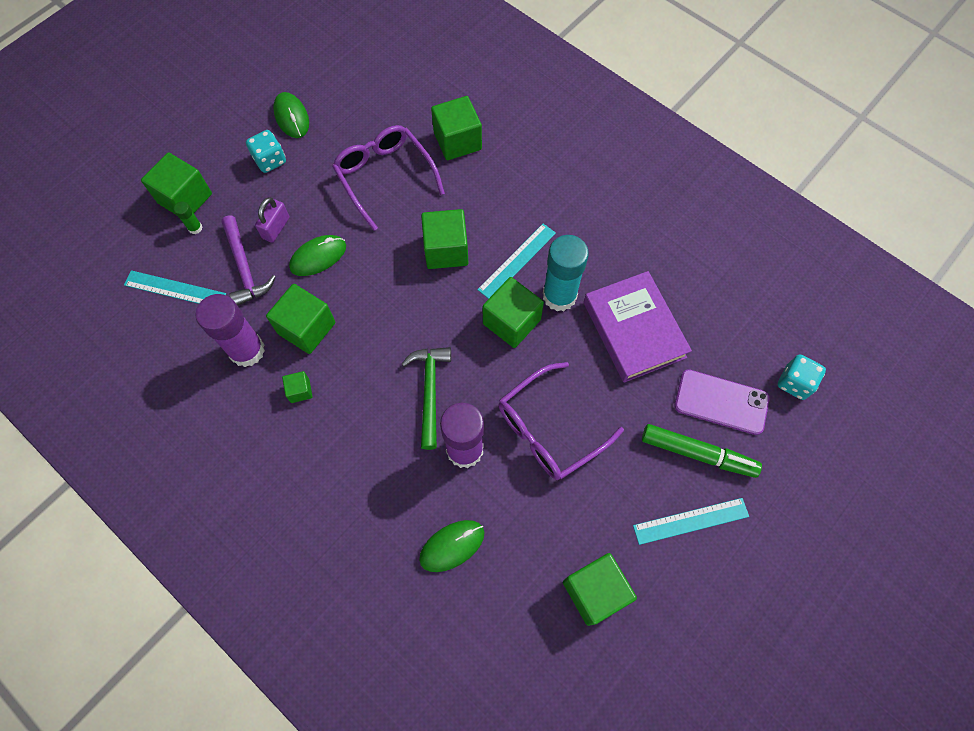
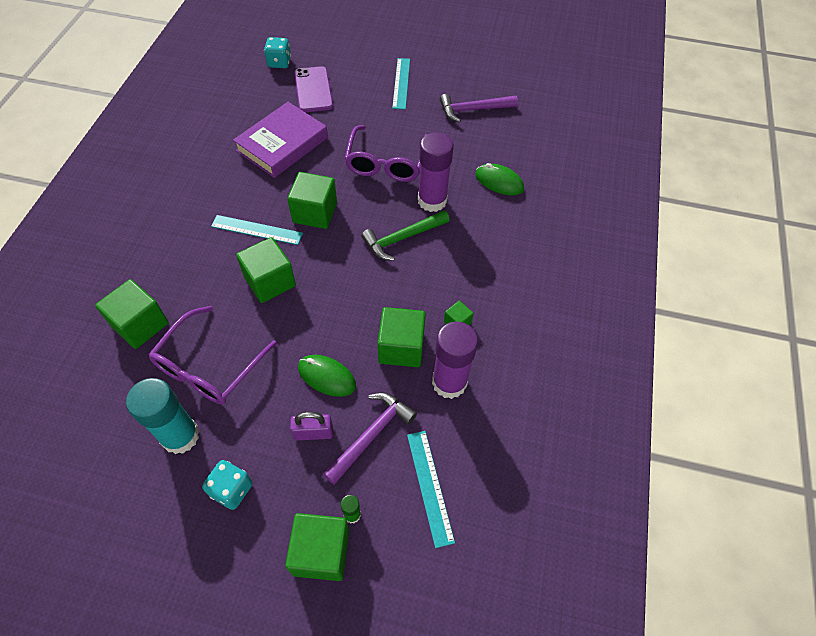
camera: 120 degrees left, 10 degrees down
green mouse [273,92,309,138] -> none
purple glasses [498,362,624,480] -> purple glasses turned 75 degrees clockwise [344,125,427,182]
turquoise glue stick [543,235,589,311] -> turquoise glue stick moved to [126,378,200,454]
green cube [563,553,637,626] -> purple hammer [440,94,518,123]
turquoise ruler [633,498,749,545] -> turquoise ruler turned 45 degrees clockwise [392,58,410,110]
green marker [642,424,762,478] -> none

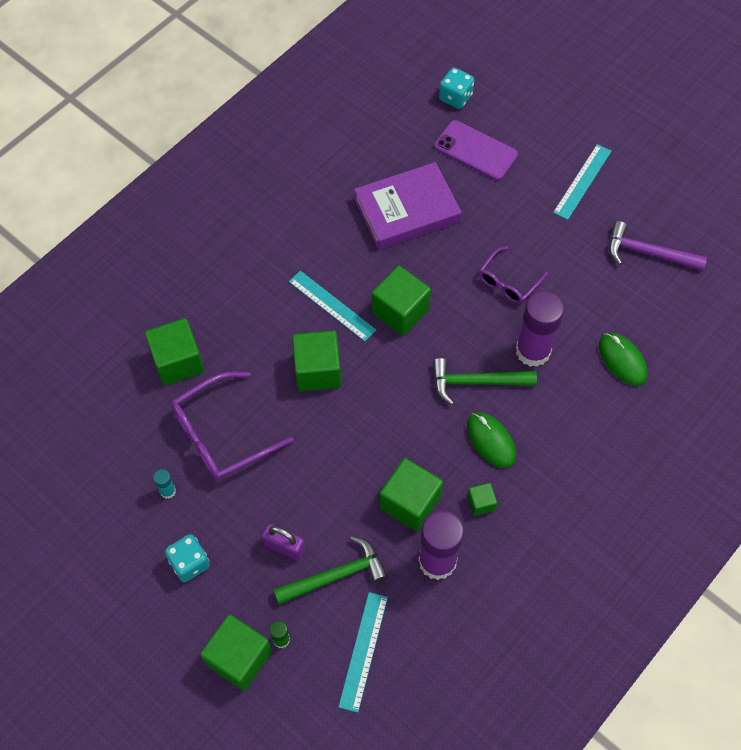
camera: 30 degrees right, 5 degrees up
turquoise glue stick [126,378,200,454] -> turquoise glue stick [153,469,176,499], size x0.43
purple phone [294,66,333,112] -> purple phone turned 75 degrees counterclockwise [434,120,518,181]
green mouse [298,355,356,397] -> green mouse moved to [467,412,516,468]
purple hammer [323,393,417,484] -> green hammer [274,536,388,604]
purple glasses [344,125,427,182] -> purple glasses [479,246,548,304], size x0.60

